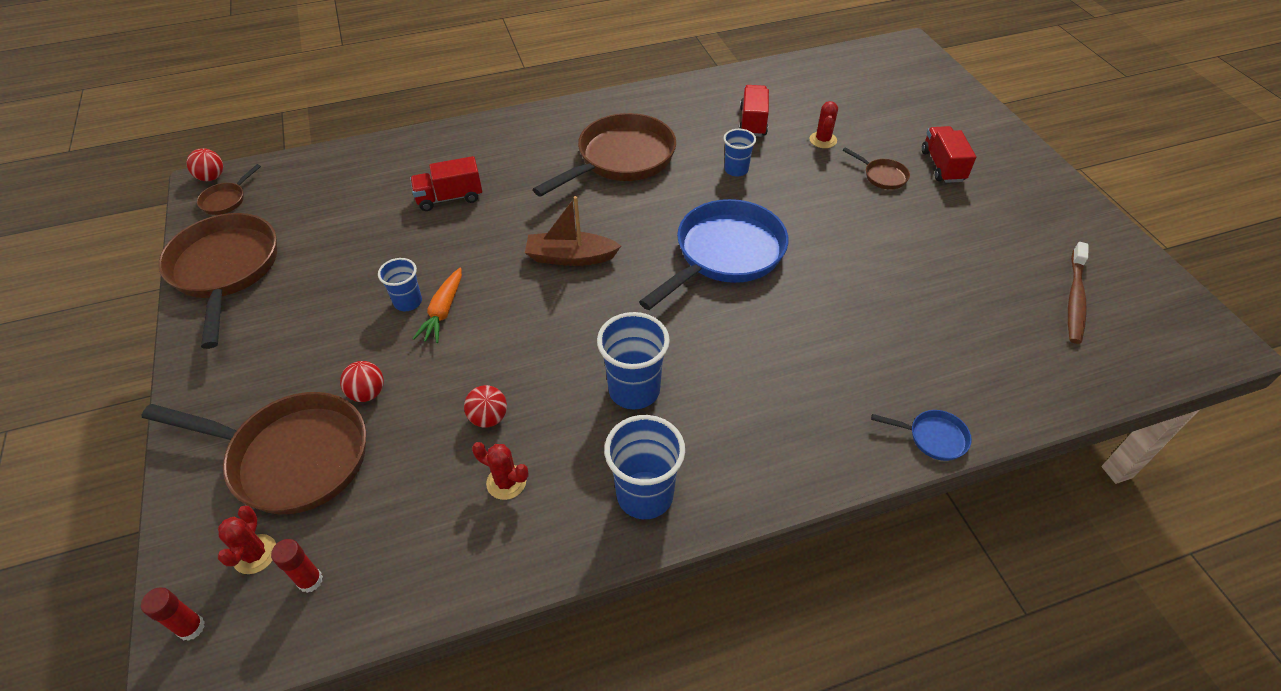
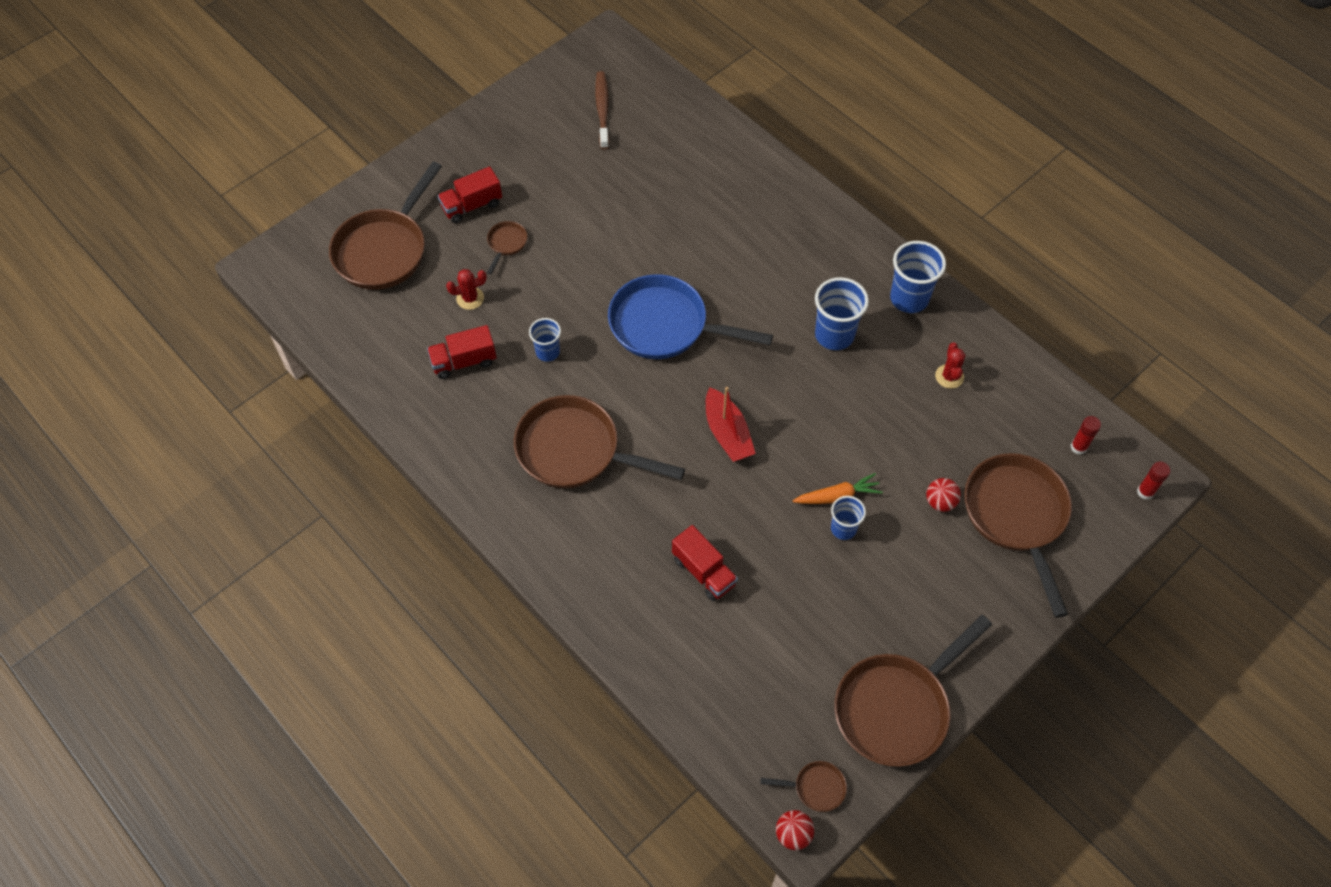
camera: 115 degrees left, 10 degrees up
red cactus [218,506,276,574] -> none
red ball [464,385,507,428] -> none
brown boat [525,196,621,266] -> red boat [706,387,756,462]
blue pan [871,410,972,461] -> none
brown toothbrush [1068,242,1089,344] -> brown toothbrush turned 90 degrees counterclockwise [595,71,609,150]
none -> brown pan [329,162,442,290]

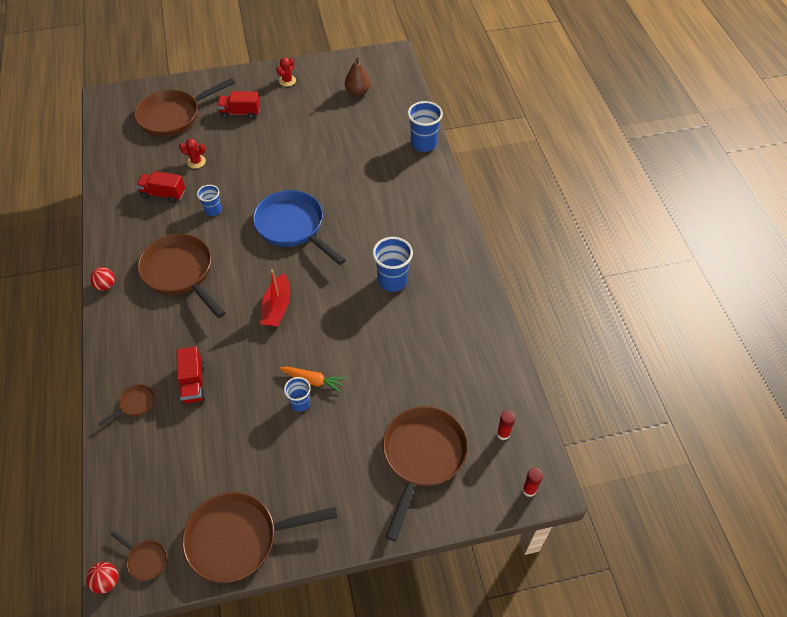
camera: 30 degrees right, 5 degrees down
brown pan [487,221,528,274] -> brown pan moved to [98,384,155,426]
brown toothbrush [595,71,609,150] -> brown pear [345,57,370,96]
blue cup [890,241,946,313] -> blue cup moved to [408,101,443,152]
red ball [926,478,961,512] -> red ball moved to [90,267,115,291]
red cactus [935,342,966,389] -> red cactus moved to [277,57,296,86]

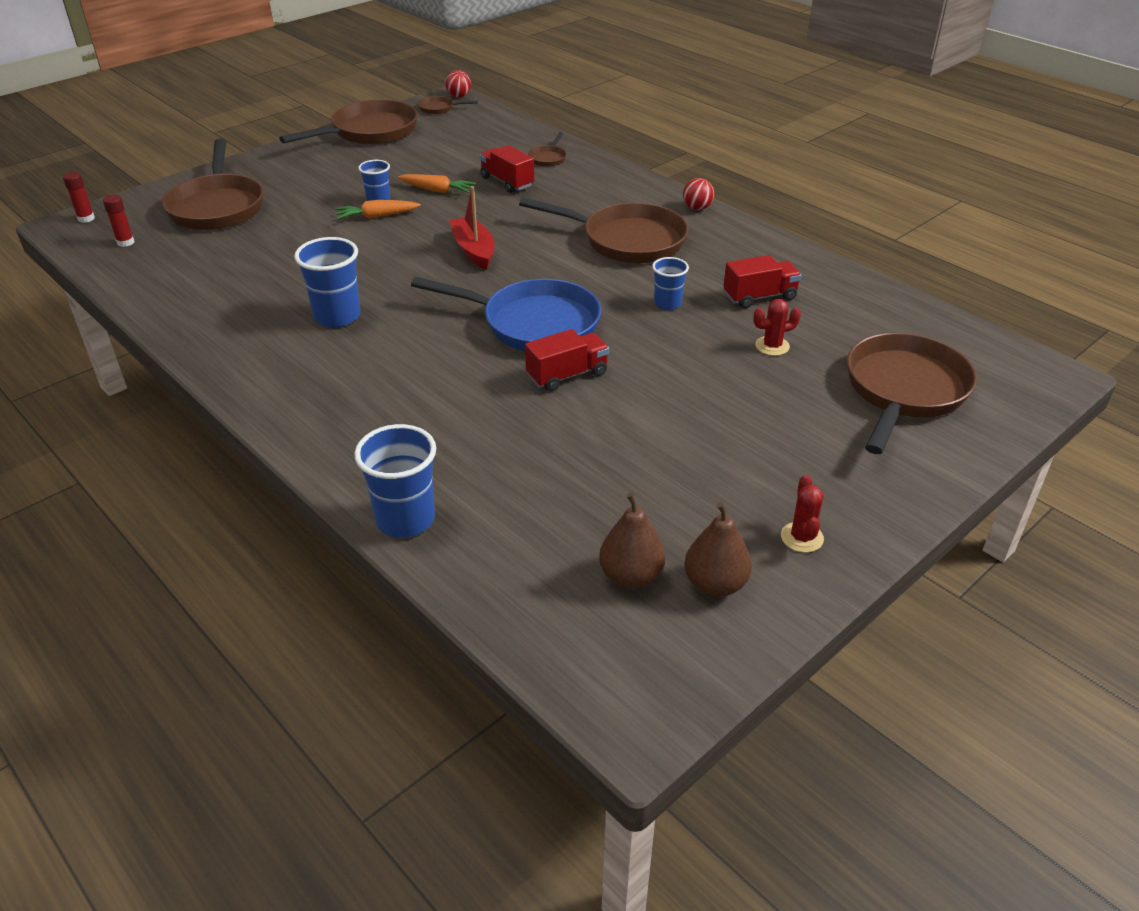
camera: 150 degrees right, 15 degrees down
red truck [217,91,260,119] -> red truck moved to [525,329,609,392]
none -> orange carrot [398,174,476,193]
none -> brown pear [684,502,752,597]

